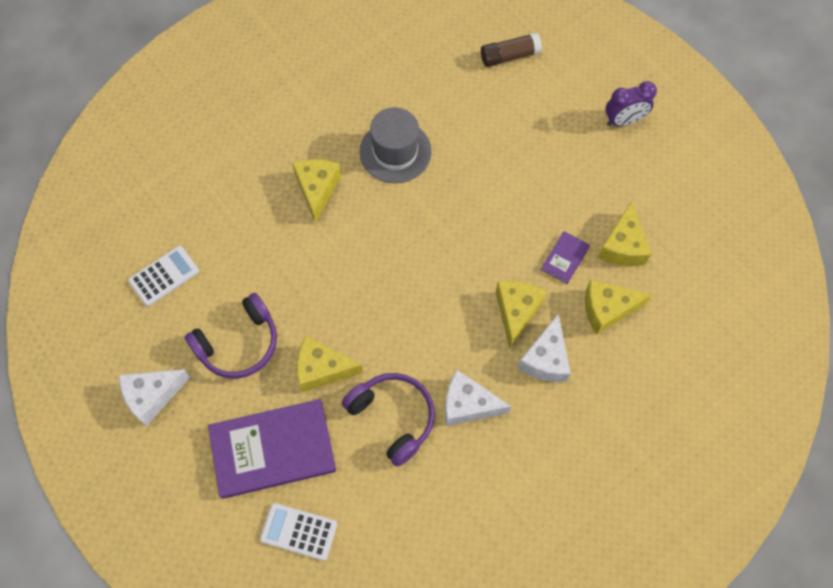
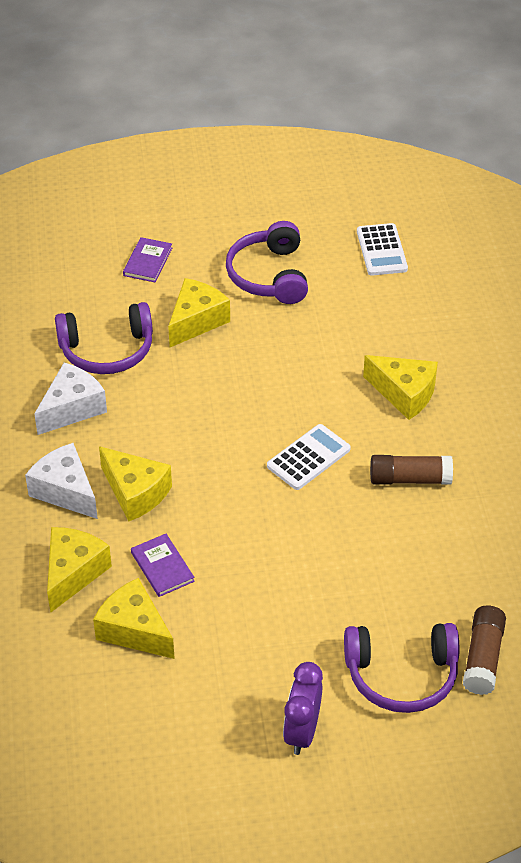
camera: 120 degrees right, 20 degrees down
white cheese [119,369,190,426] -> none
purple book [208,399,336,499] -> purple book [123,237,172,282], size x0.45
white calculator [260,503,337,561] -> white calculator moved to [267,424,351,490]
grey hat [359,107,432,183] -> brown glue stick [370,455,453,485]
none -> purple headphones [344,623,459,713]

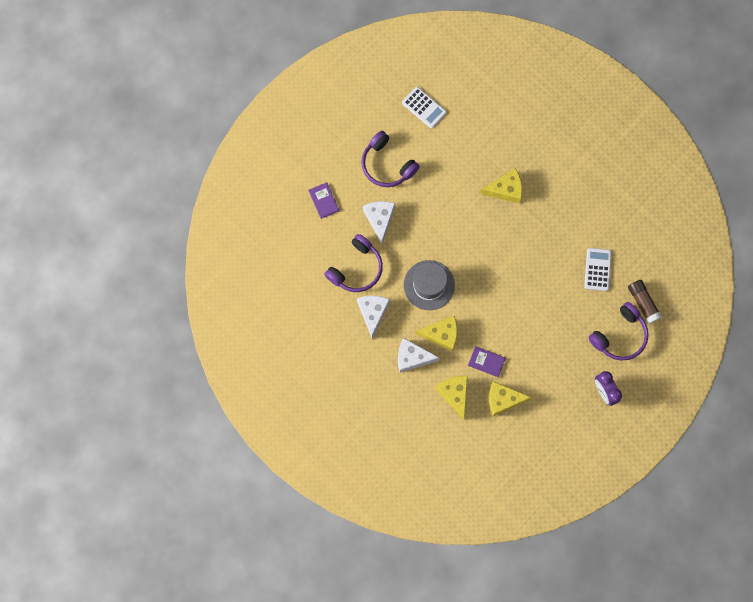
camera: 40 degrees left, 30 degrees up
yellow cheese [168,278,230,347] -> white cheese [363,201,395,244]
white calculator [267,424,351,490] -> white calculator moved to [584,248,612,291]
brown glue stick [370,455,453,485] -> none
none -> grey hat [404,260,455,310]

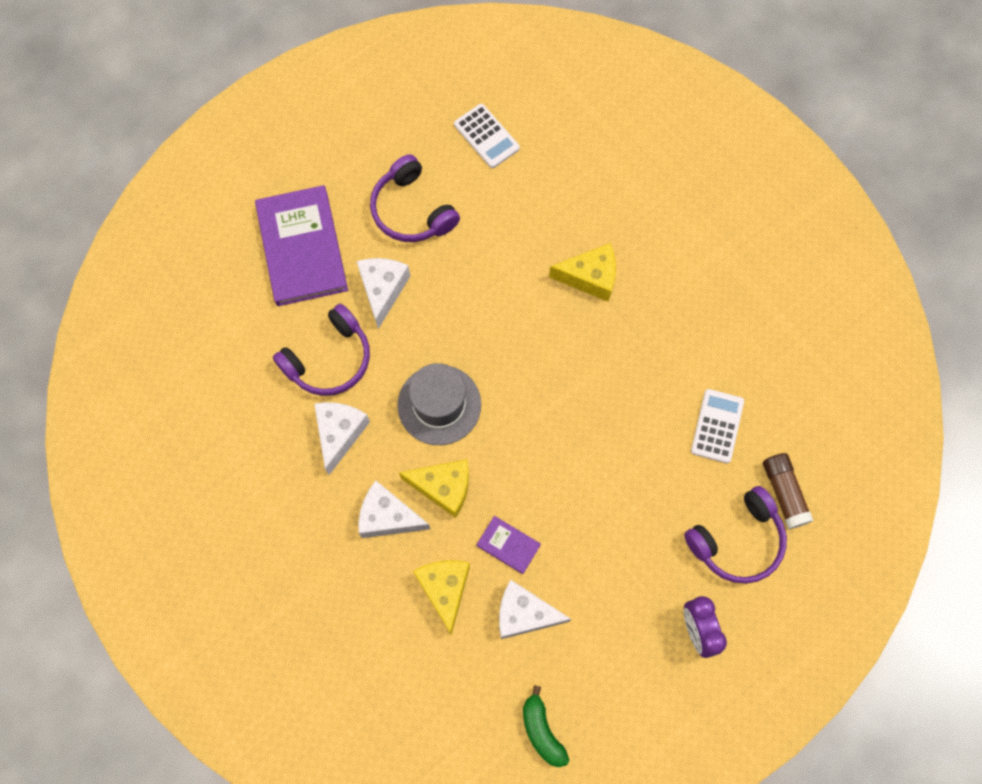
camera: 10 degrees right, 5 degrees down
purple book [308,182,339,219] -> purple book [255,185,348,306], size x2.24
yellow cheese [489,381,532,416] -> white cheese [499,580,571,639]
none -> green banana [523,685,569,767]

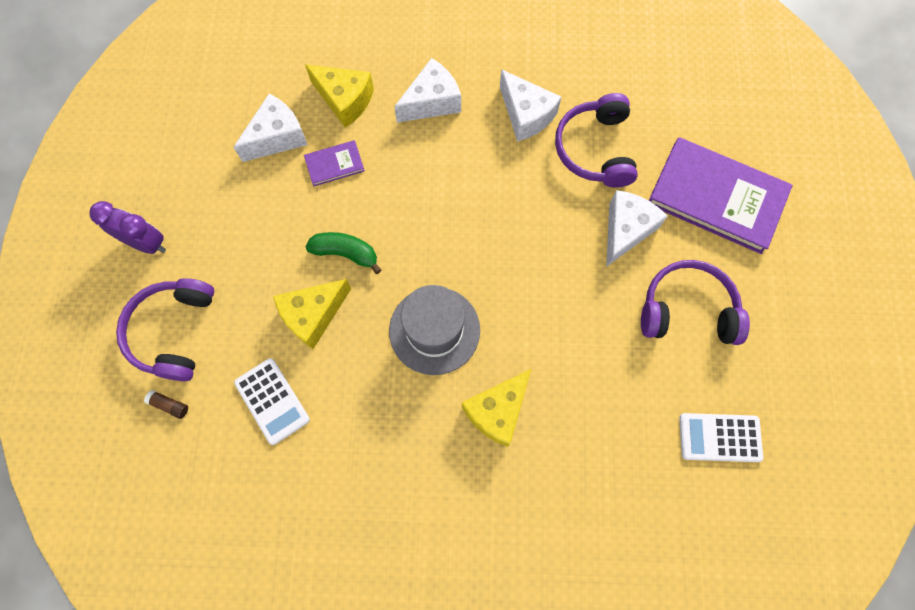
camera: 130 degrees right, 0 degrees up
white cheese [356,258,410,329] -> white cheese turned 105 degrees counterclockwise [606,190,668,267]
grey hat [397,363,481,445] -> grey hat moved to [389,285,480,375]
yellow cheese [399,459,469,518] -> yellow cheese moved to [273,279,351,349]
green banana [523,685,569,767] -> green banana moved to [306,232,381,274]
brown glue stick [763,453,814,529] -> brown glue stick [144,390,188,419], size x0.51

